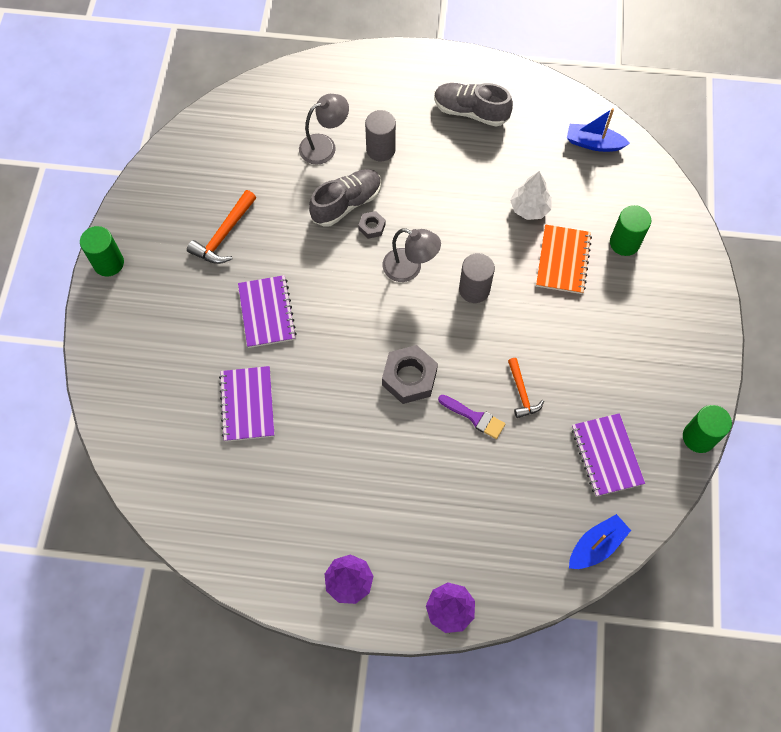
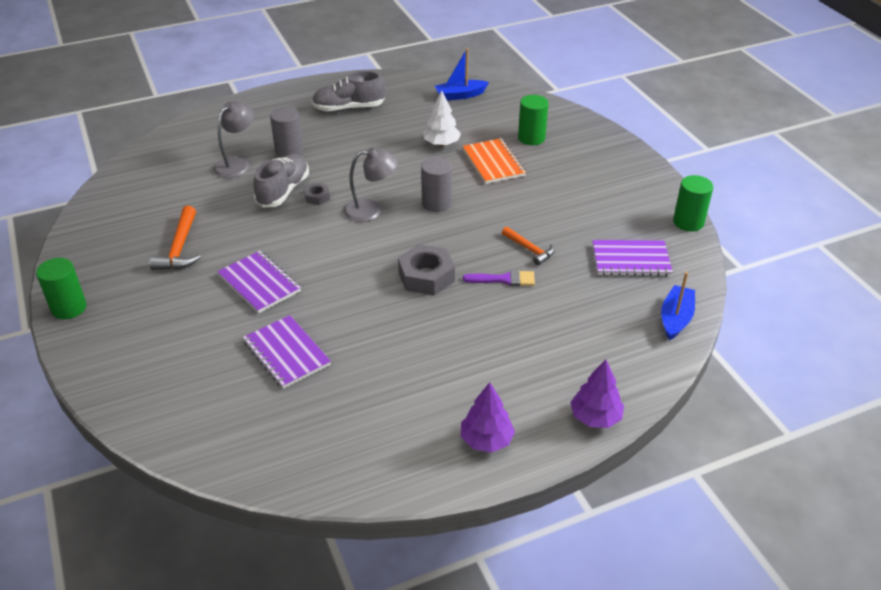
camera: 30 degrees left, 25 degrees down
purple notebook [572,413,645,496] -> purple notebook turned 45 degrees counterclockwise [592,240,673,276]

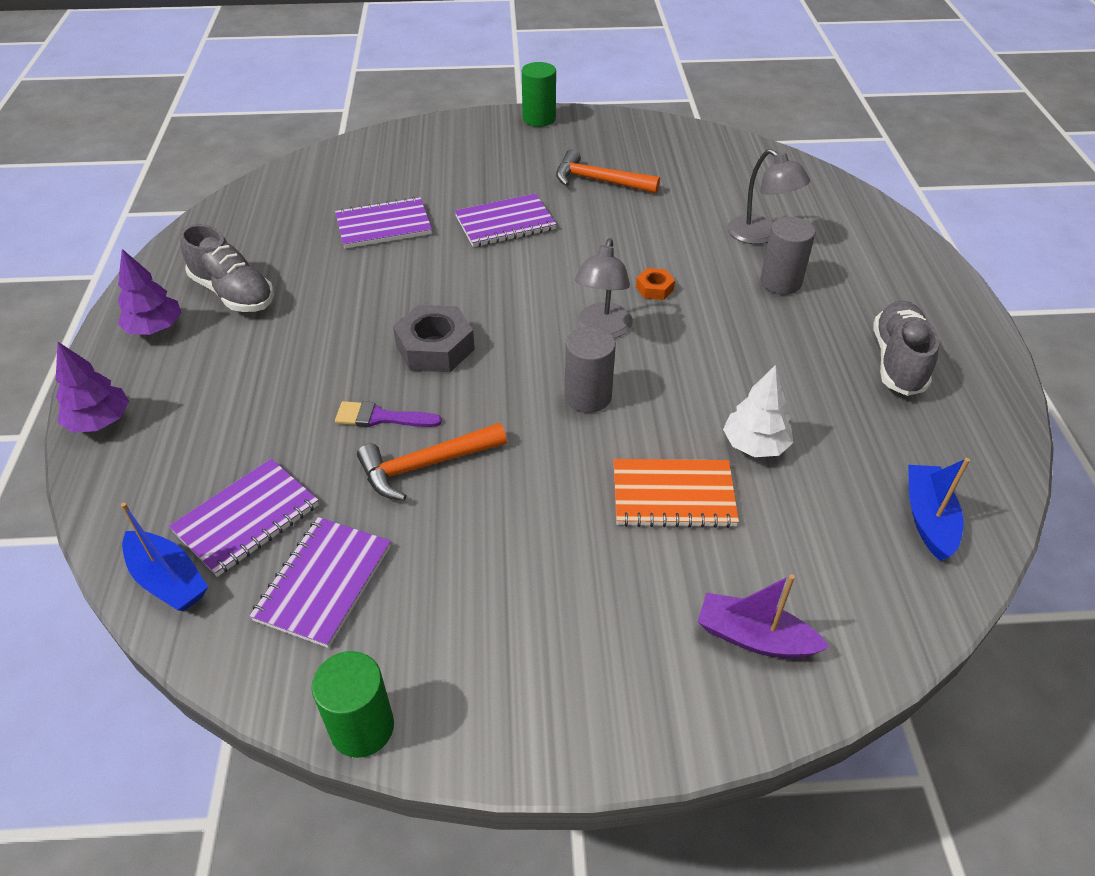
camera: 110 degrees right, 5 degrees up
grey shoe [253,154,309,208] -> grey shoe moved to [180,224,274,312]
grey nut [304,183,330,205] -> orange nut [636,268,675,300]
purple brush [463,270,535,286] -> purple brush turned 75 degrees clockwise [335,401,442,427]
orange hammer [502,227,554,265] -> orange hammer [357,423,507,501], size x1.52
green cylinder [518,95,549,145] -> none
none -> purple notebook [169,459,319,577]
none -> purple boat [698,574,829,658]

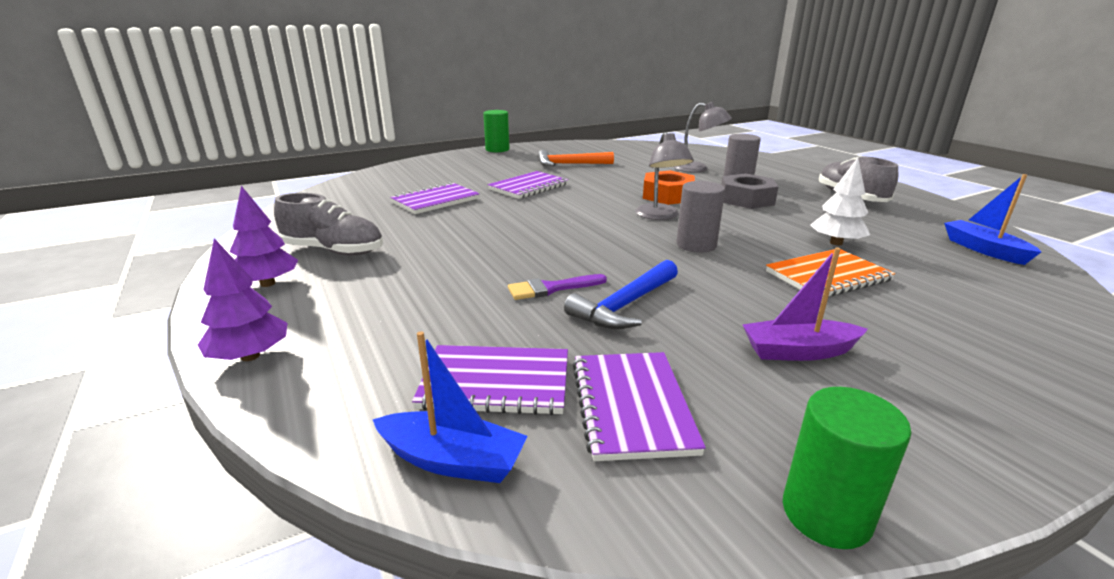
camera: 25 degrees left, 20 degrees down
purple notebook [169,459,319,577] -> purple notebook turned 75 degrees clockwise [412,345,568,415]
orange hammer [357,423,507,501] -> blue hammer [564,260,678,329]
grey nut [393,305,475,372] -> grey nut moved to [721,173,779,209]
orange nut [636,268,675,300] -> orange nut [643,170,695,205], size x1.95
purple boat [698,574,829,658] -> purple boat moved to [742,247,868,361]

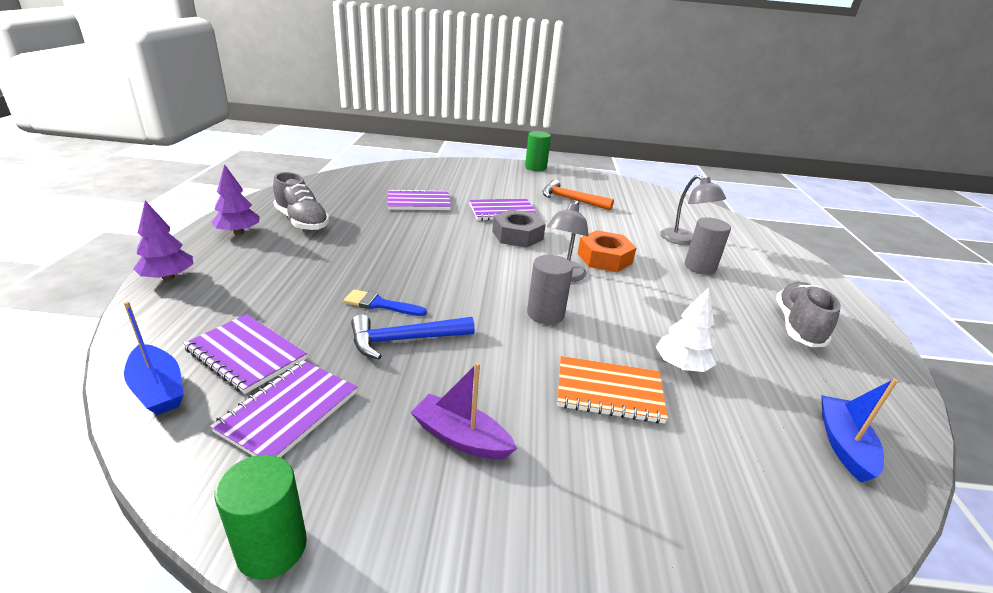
camera: 30 degrees right, 5 degrees up
purple brush [508,274,607,300] -> blue brush [343,289,427,316]
grey nut [721,173,779,209] -> grey nut moved to [492,209,546,247]

